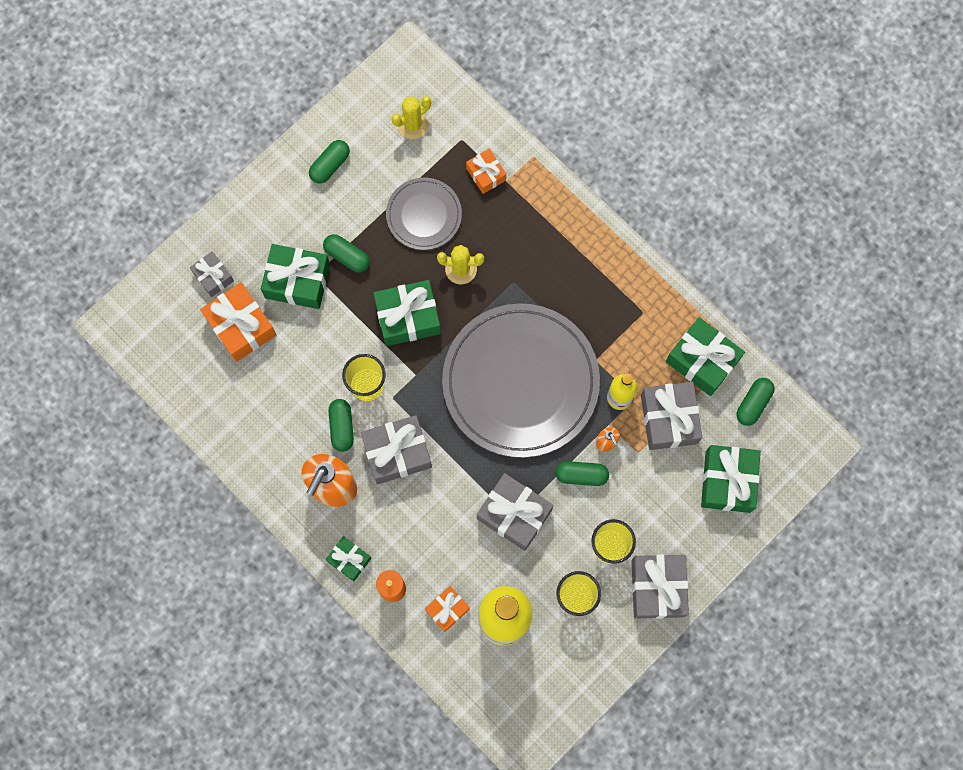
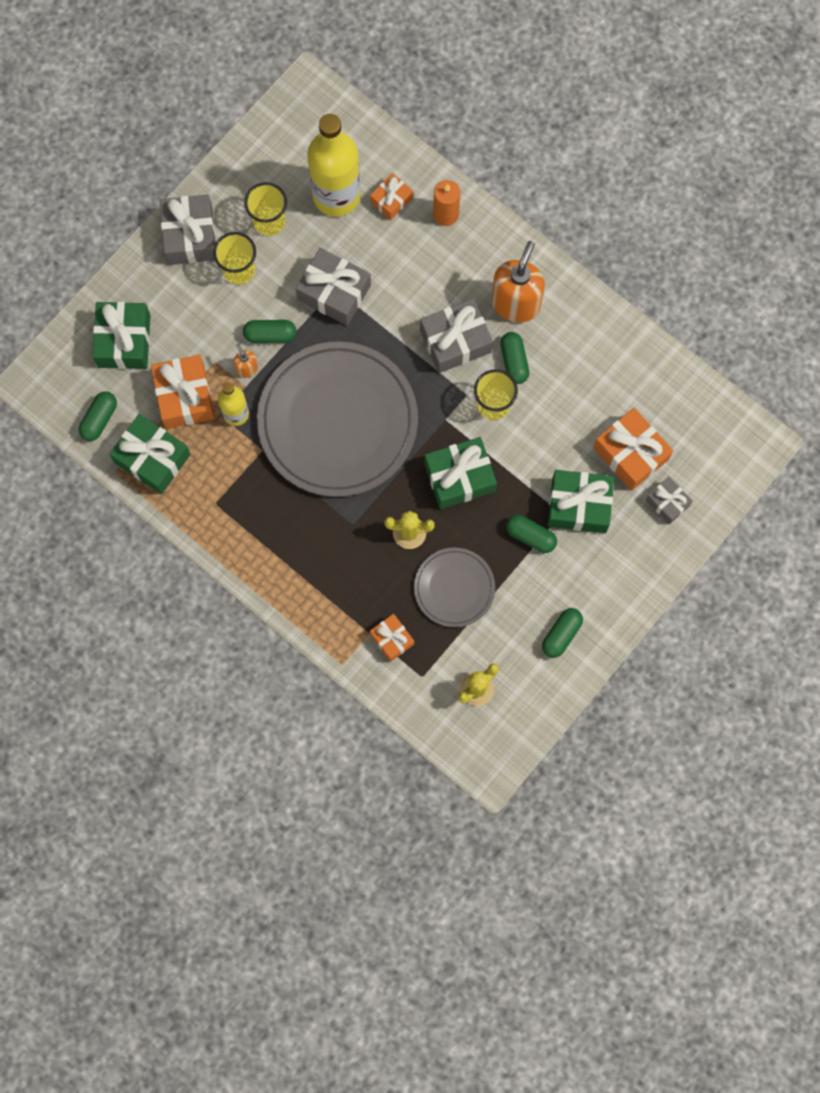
camera: 175 degrees right, 0 degrees up
green gift [326,536,372,581] -> none
grey gift [641,382,702,450] -> orange gift [151,355,215,429]

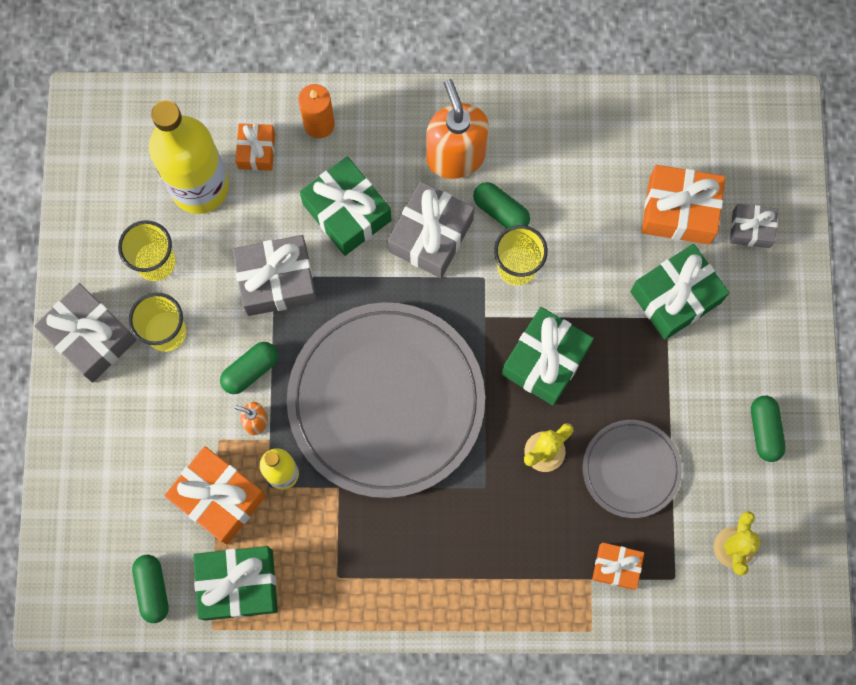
camera: 40 degrees left, 0 degrees up
green gift [92,302,151,369] -> green gift moved to [300,156,392,256]
green capsule [506,515,557,553] -> none

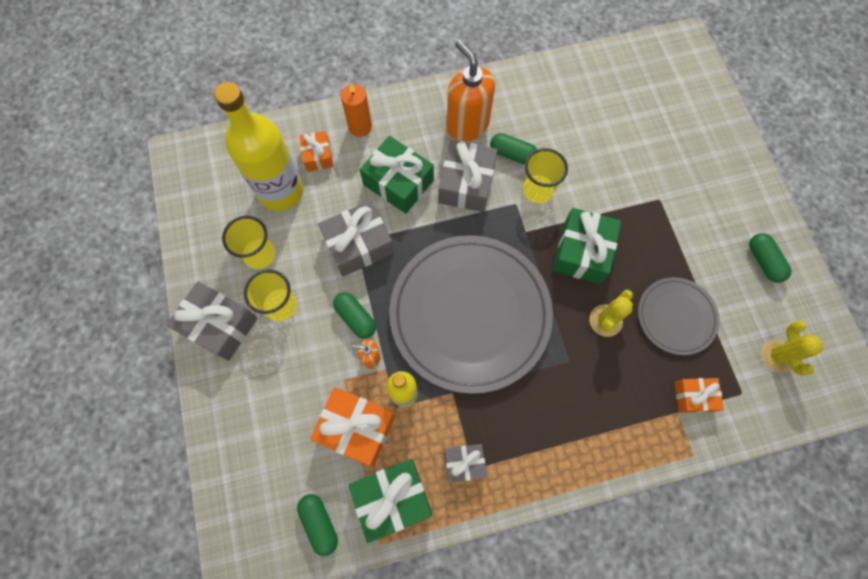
camera: 15 degrees left, 5 degrees down
green capsule [220,342,278,394] -> green capsule turned 75 degrees counterclockwise [333,292,376,339]
green gift [630,244,729,340] -> none
orange gift [641,165,725,245] -> none
grey gift [730,204,778,248] -> grey gift moved to [444,444,487,483]

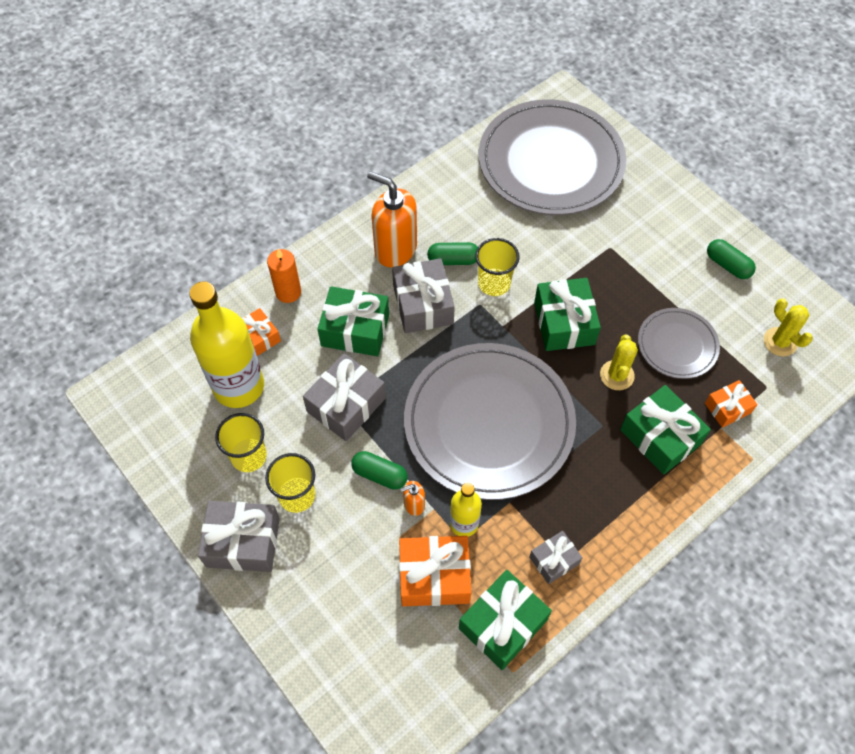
camera: 25 degrees left, 10 degrees down
green capsule [297,494,338,556] -> none
none -> grey plate [479,99,627,215]
none -> green gift [620,385,711,475]

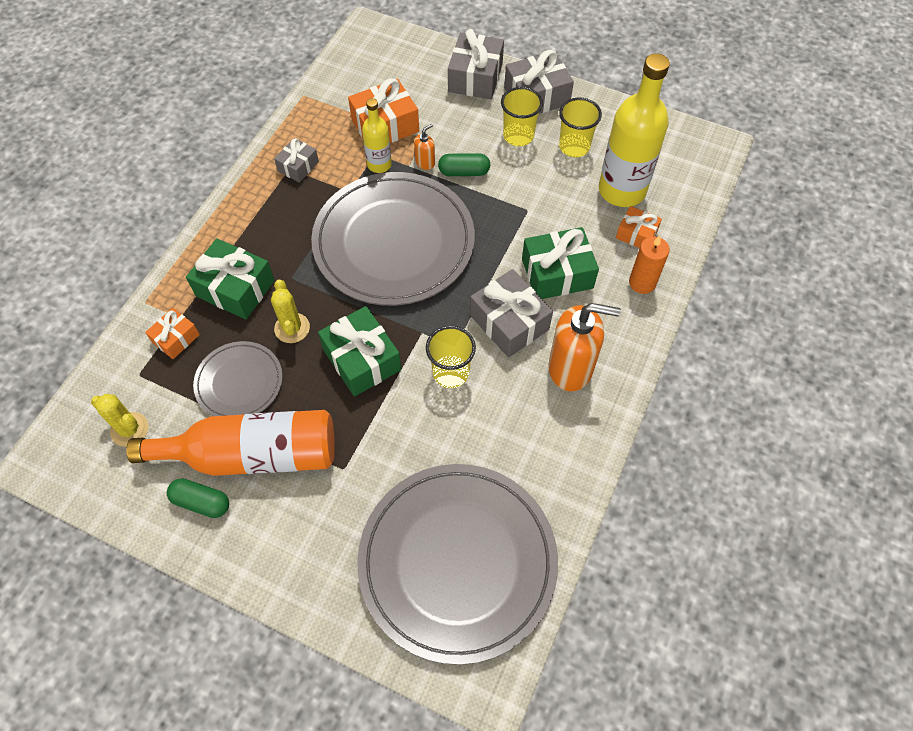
camera: 155 degrees right, 0 degrees up
grey gift [303,354,386,441] -> grey gift moved to [448,29,504,99]
green capsule [427,242,478,265] -> none
green gift [459,570,552,670] -> none
none -> orange bottle [126,410,335,476]

